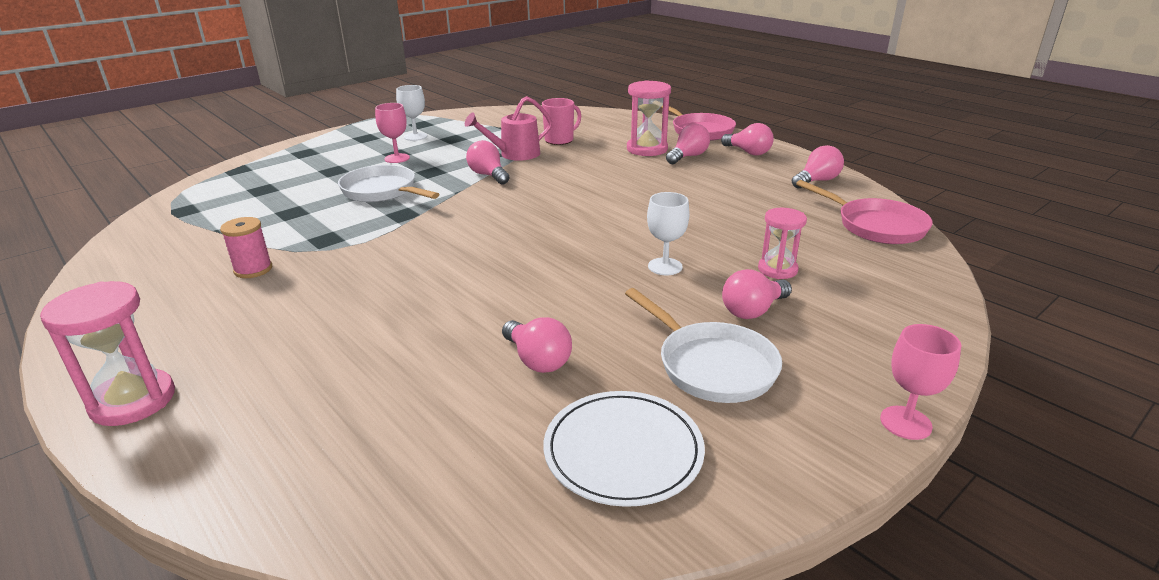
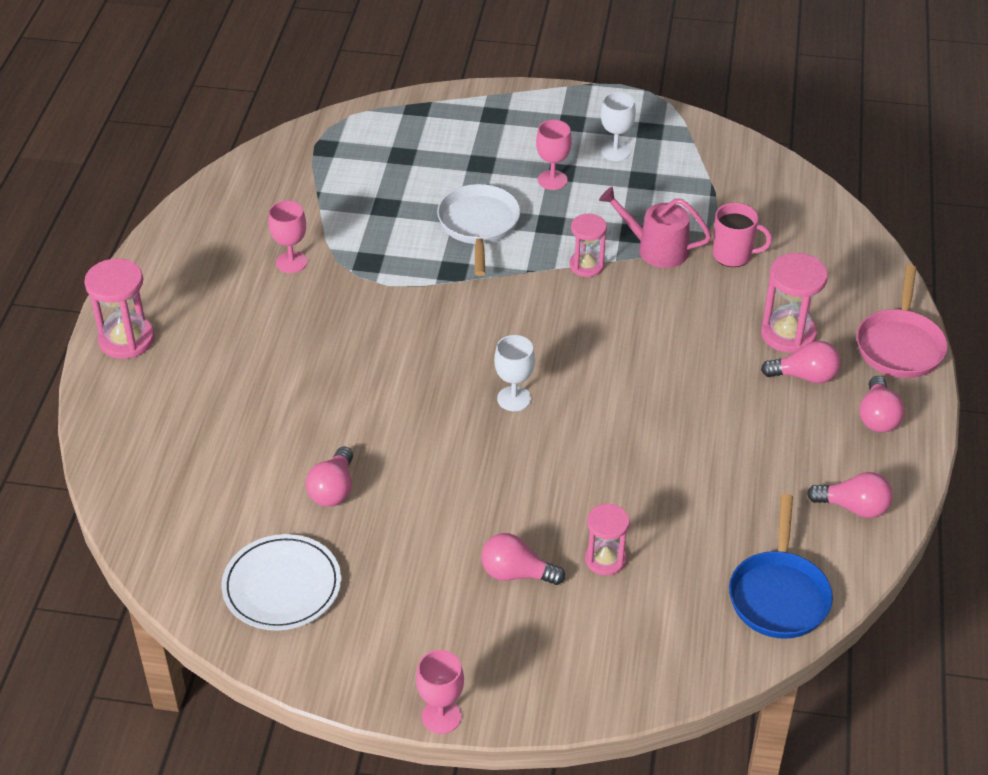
camera: 50 degrees right, 15 degrees up
pink spool [220,217,272,278] -> pink goblet [268,201,308,273]
pink light bulb [466,140,509,185] -> pink hourglass [569,214,607,277]
white pan [625,288,782,403] -> none
white goblet [647,192,690,275] -> white goblet moved to [494,335,535,411]
pink pan [796,180,933,244] -> blue pan [729,494,833,639]

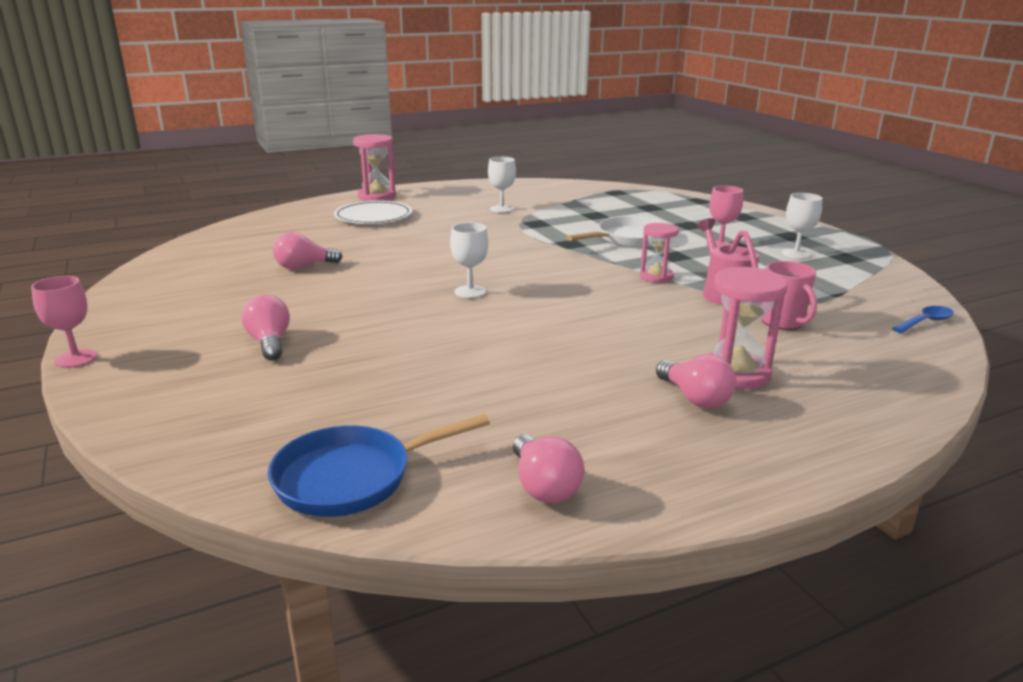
camera: 55 degrees right, 20 degrees down
white plate [222,534,341,630] -> white plate moved to [334,201,412,224]
pink goblet [268,201,308,273] -> white goblet [488,157,516,213]
pink hourglass [585,503,630,576] -> none
pink pan [857,265,948,378] -> none
pink light bulb [859,376,905,432] -> none
none -> blue spoon [892,306,954,333]

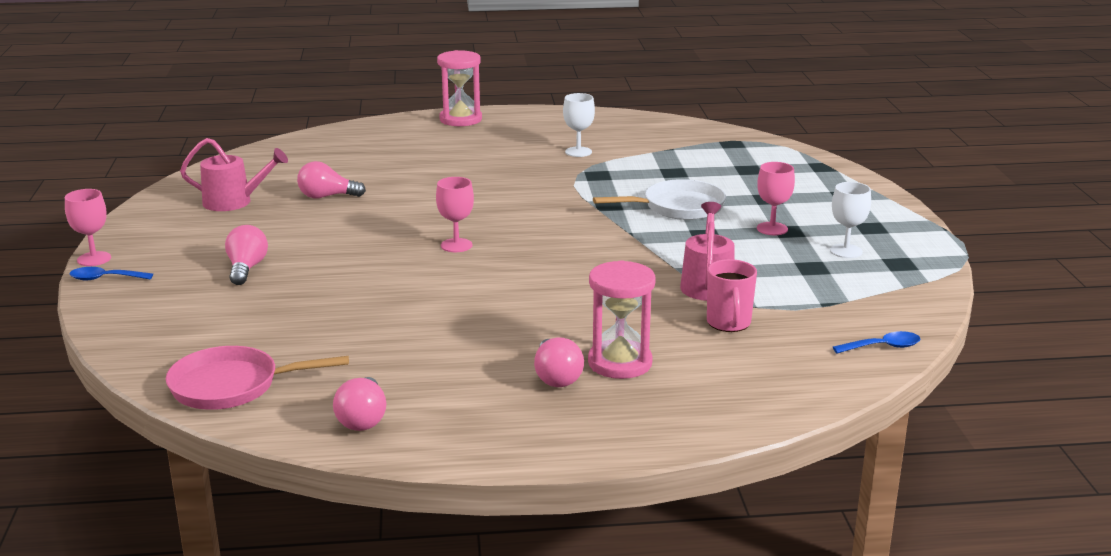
camera: 20 degrees right, 0 degrees up
blue pan [268,414,490,517] -> pink pan [166,346,349,410]
white plate [334,201,412,224] -> none
white goblet [450,223,488,298] -> pink goblet [436,177,474,252]
pink hourglass [640,223,679,283] -> none
none -> blue spoon [70,267,153,280]
none -> pink watering can [180,138,288,211]

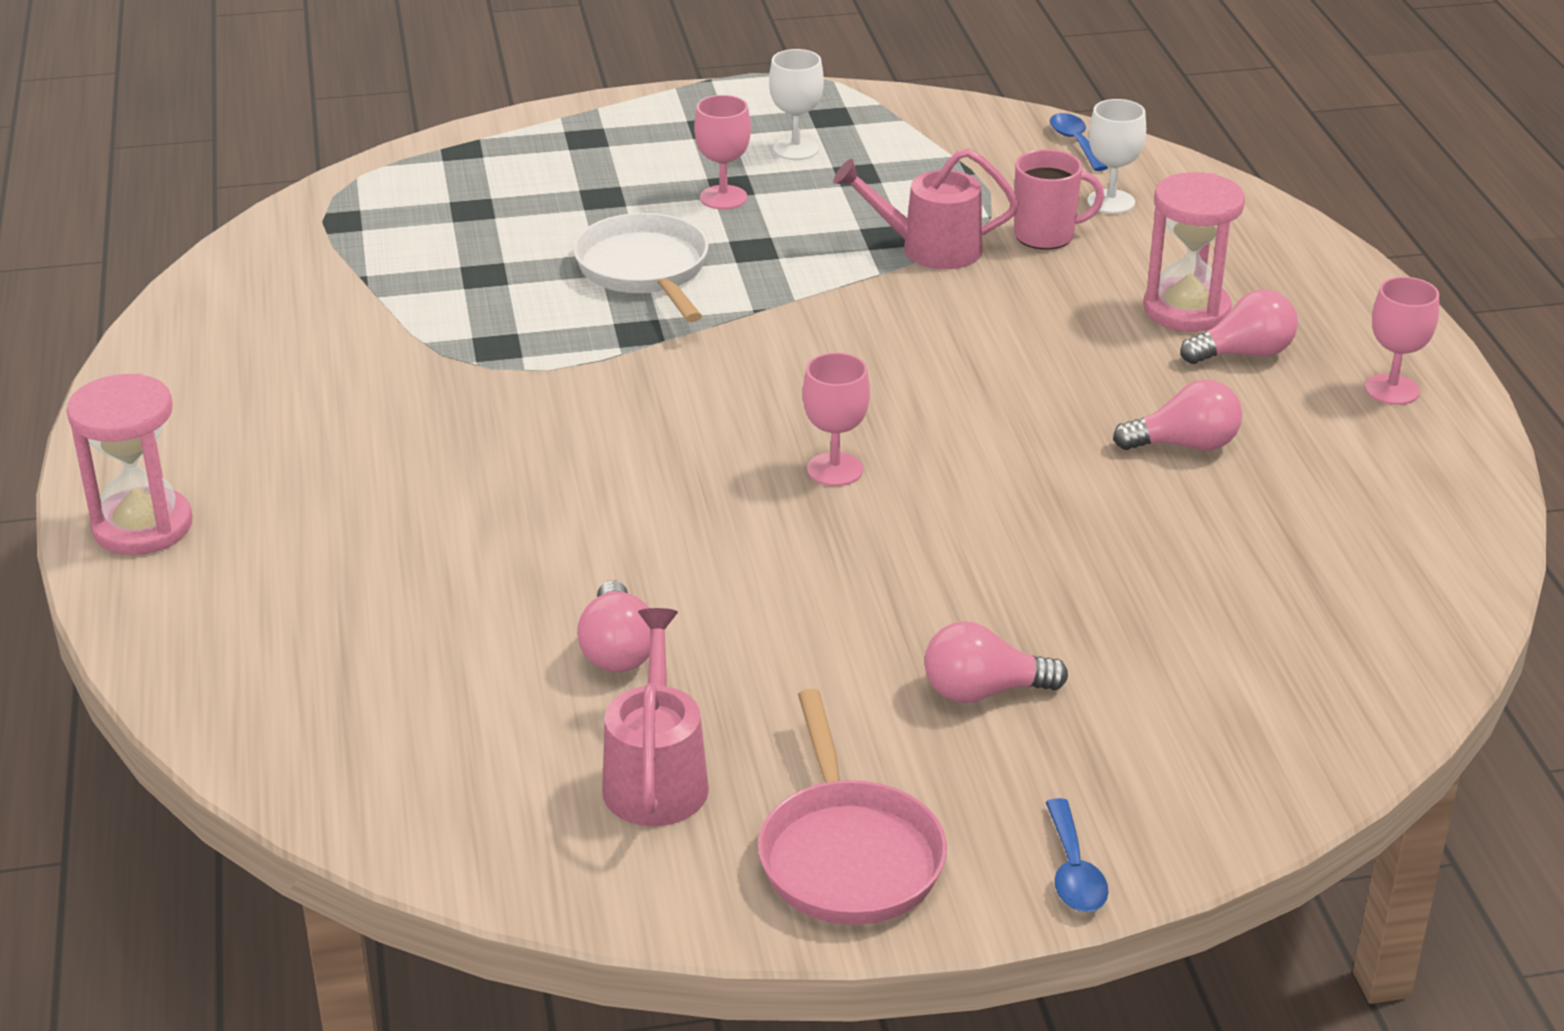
camera: 95 degrees left, 10 degrees up
pink goblet [65,189,111,266] -> pink goblet moved to [1365,277,1439,405]
pink pan [166,346,349,410] -> pink pan moved to [758,689,947,925]
pink light bulb [333,377,386,431] -> pink light bulb moved to [1113,380,1242,451]
white goblet [563,93,595,157] -> white goblet moved to [1087,99,1146,214]

